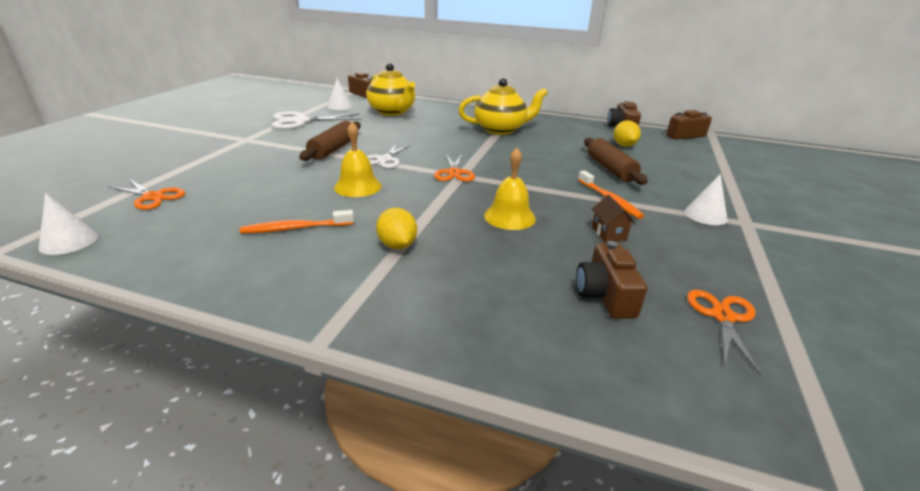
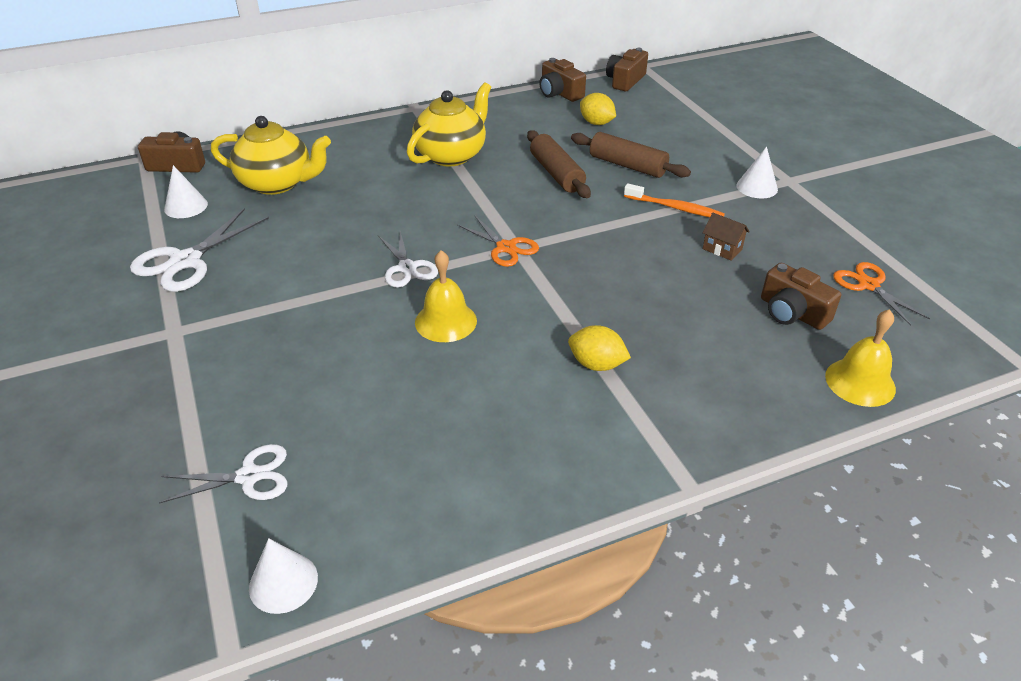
camera: 40 degrees left, 10 degrees up
orange scissors [109,179,185,210] -> white scissors [159,444,287,504]
orange toothbrush [240,210,354,234] -> none
brown rolling pin [299,121,361,161] -> brown rolling pin moved to [527,130,591,198]
yellow bell [484,148,536,230] -> yellow bell moved to [825,309,896,407]

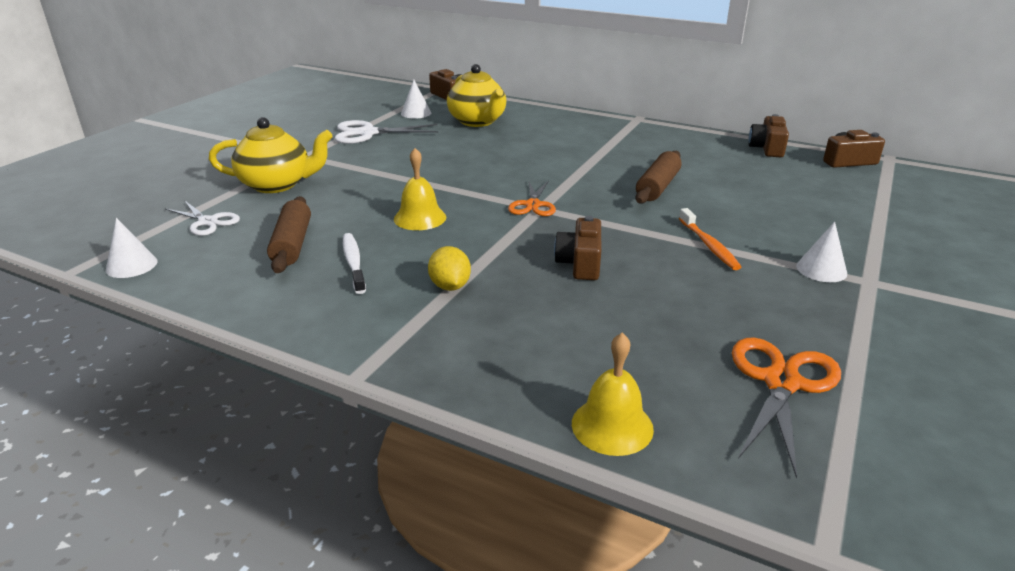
camera: 50 degrees right, 10 degrees down
white scissors [378,231,438,288] -> none
yellow teapot [407,83,491,167] -> yellow teapot moved to [209,117,333,193]
brown rolling pin [571,132,691,178] -> brown rolling pin moved to [267,196,311,273]
yellow lemon [580,93,616,125] -> none
brown house [702,213,750,261] -> none
brown camera [761,263,841,330] -> brown camera moved to [554,216,601,280]
orange scissors [833,262,930,326] -> orange scissors [732,337,841,479], size x1.53
none -> white toothbrush [343,233,366,294]

